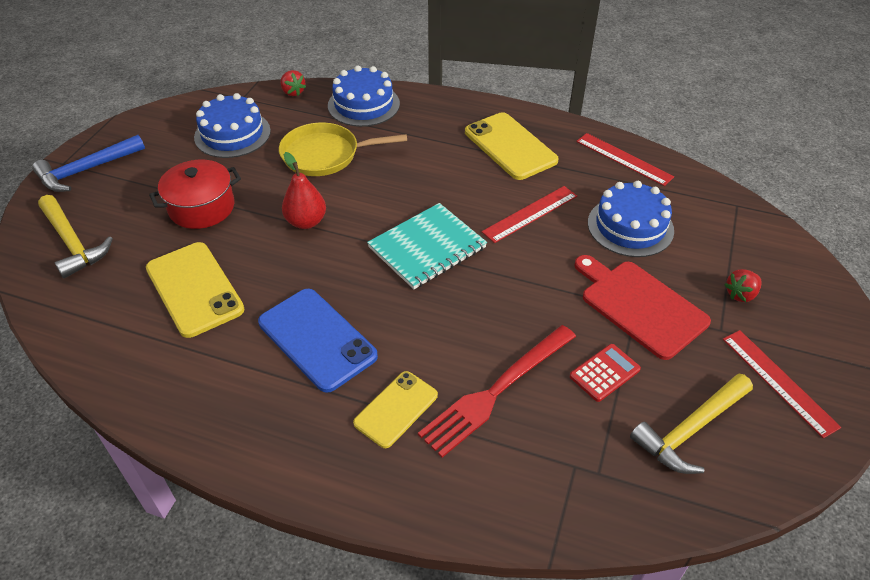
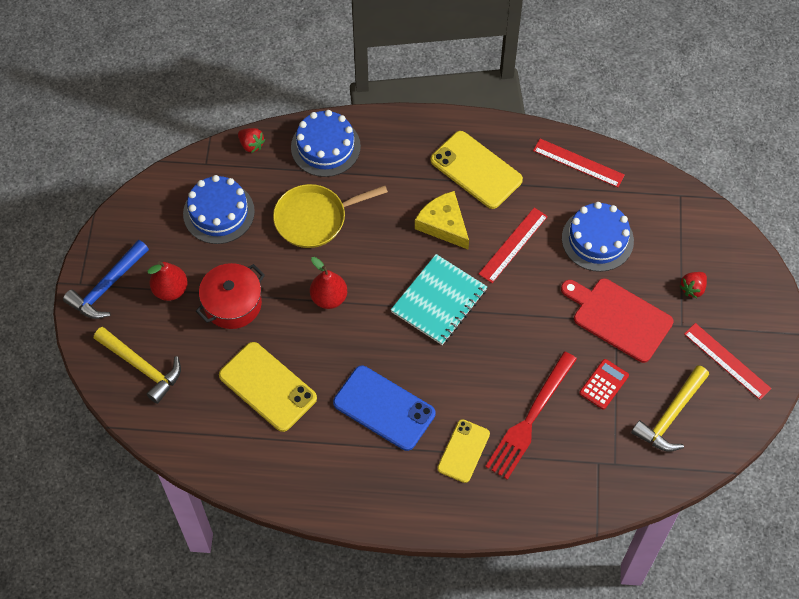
camera: 15 degrees left, 15 degrees up
none -> red pear [147,261,188,301]
none -> yellow cheese [415,191,469,249]

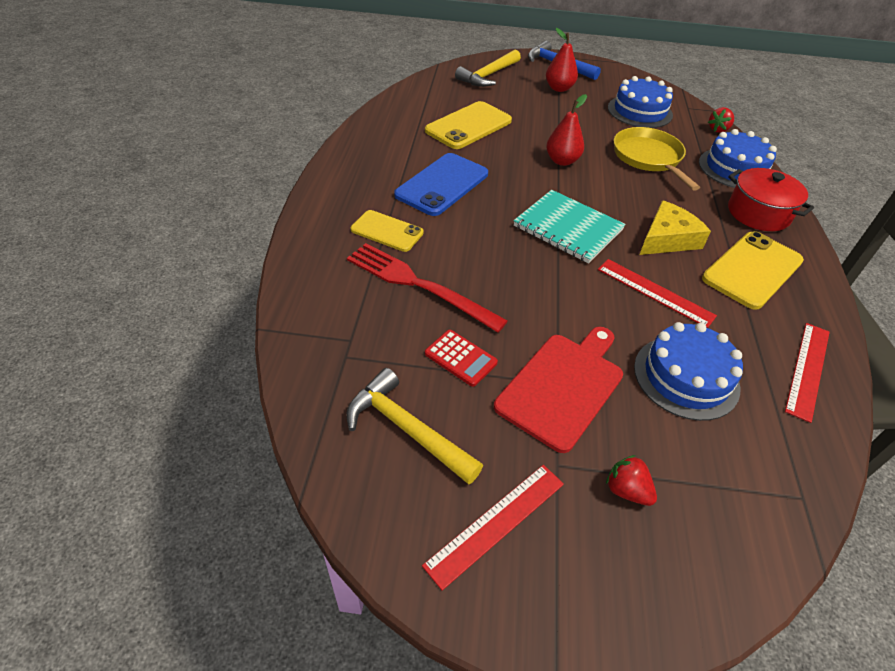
camera: 90 degrees right, 15 degrees down
red pot [195,263,265,329] -> red pot moved to [728,168,814,231]

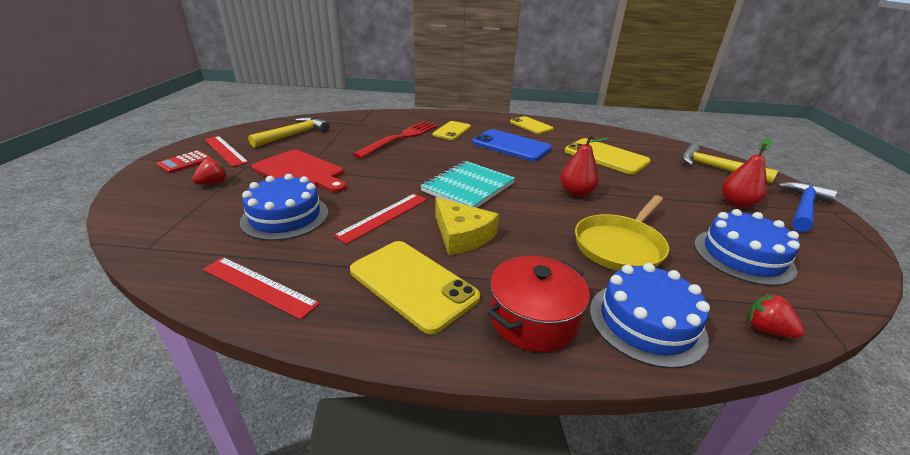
camera: 90 degrees right, 15 degrees down
red calculator [425,330,498,387] -> red calculator moved to [157,150,212,173]
yellow pan [614,127,700,191] -> yellow pan turned 150 degrees clockwise [575,195,669,271]
none -> yellow phone [510,116,553,134]

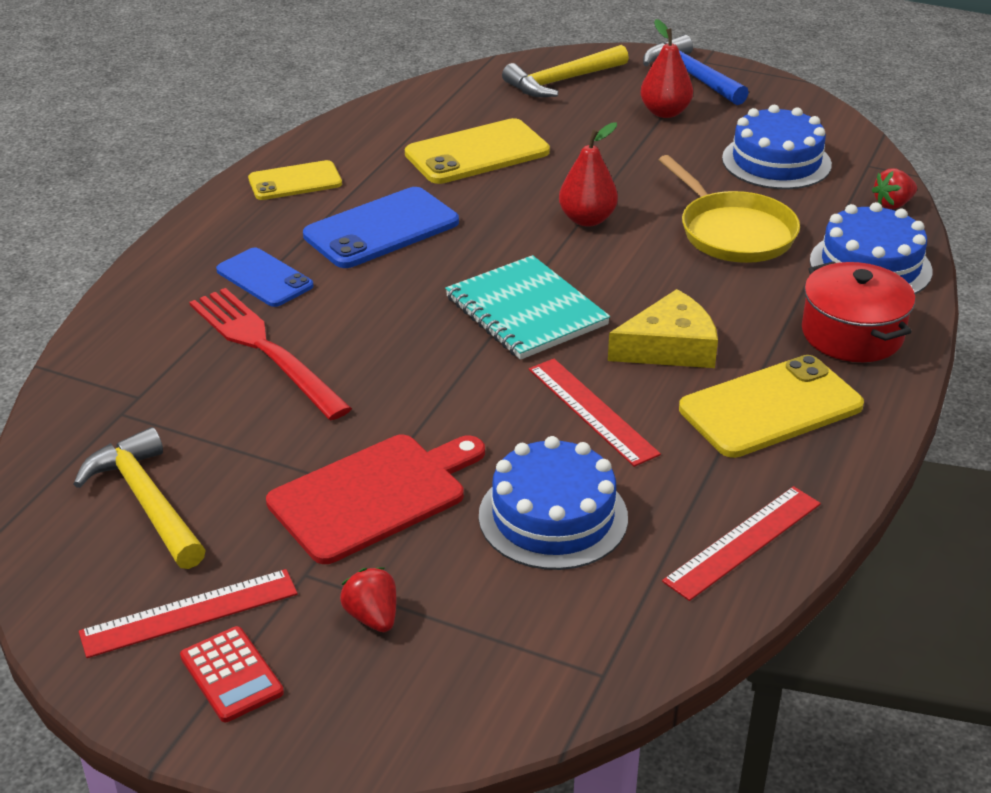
camera: 70 degrees left, 5 degrees up
yellow phone [432,121,471,140] -> blue phone [216,247,313,307]

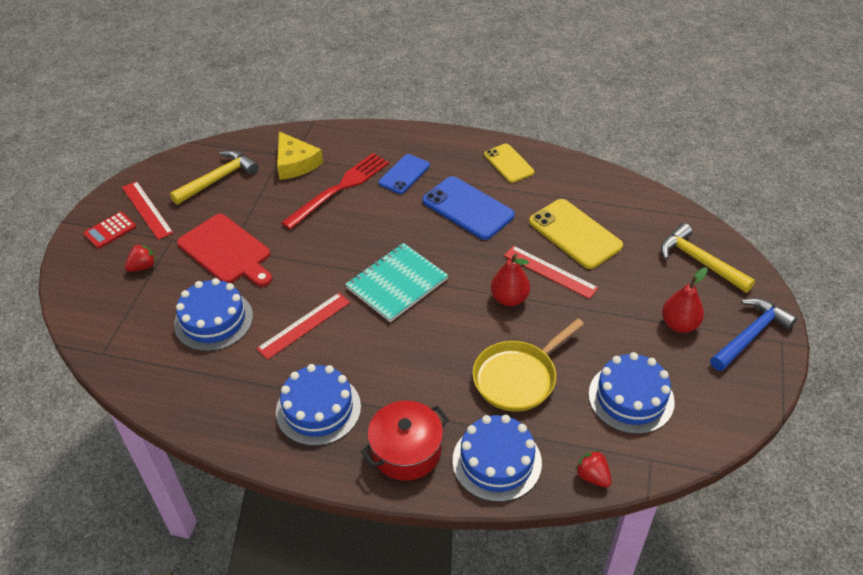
camera: 80 degrees right, 10 degrees up
yellow cheese [608,289,718,368] -> yellow cheese moved to [277,131,323,180]
red ruler [662,486,821,601] -> red ruler moved to [504,246,598,299]
yellow phone [679,355,864,458] -> blue cake [276,364,361,446]

